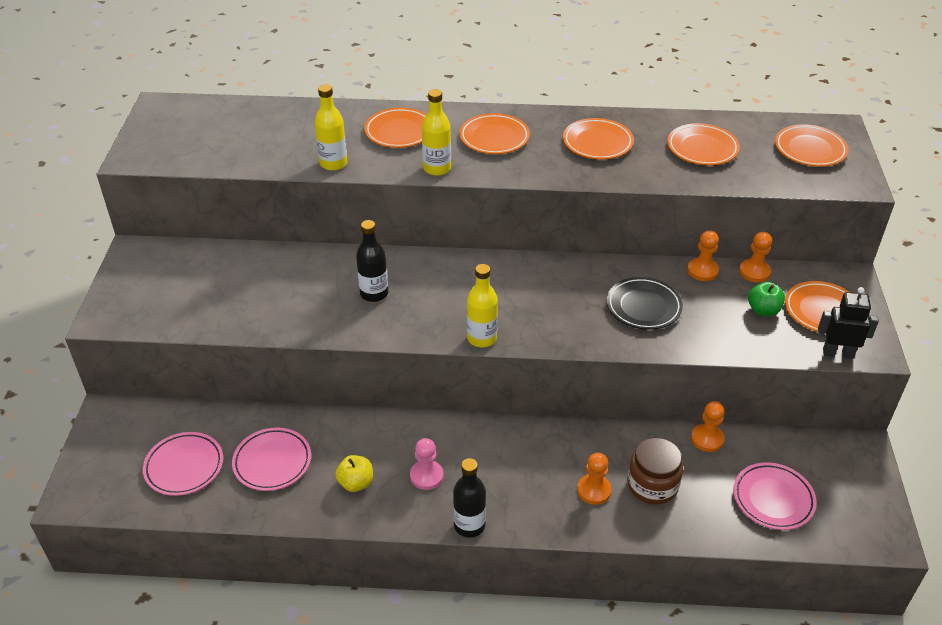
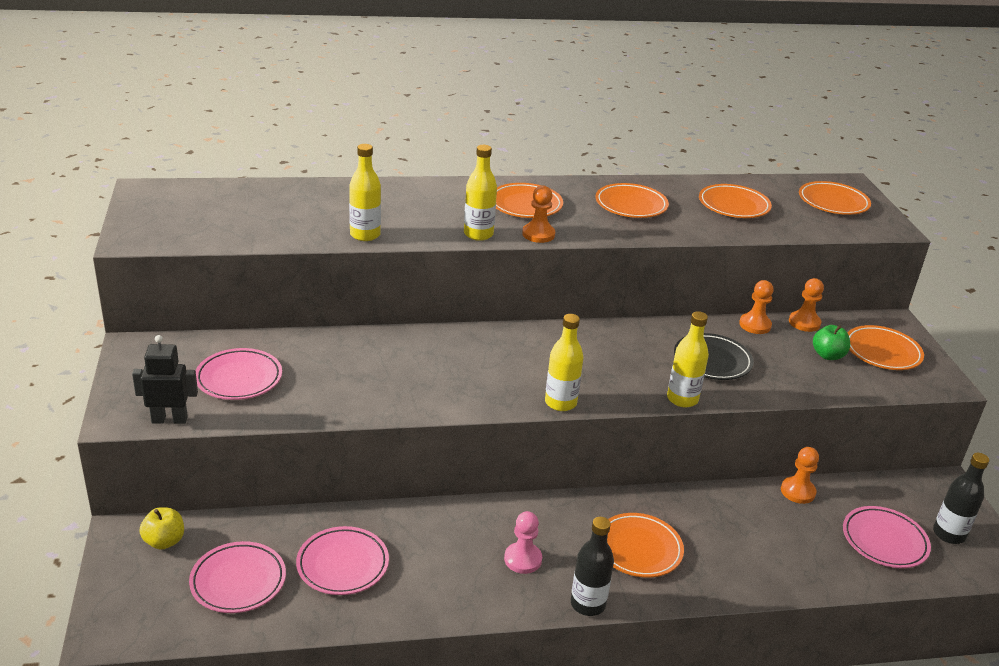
camera: 15 degrees left, 10 degrees down
yellow apple [335,455,373,492] -> yellow apple moved to [139,507,184,550]
black bottle [356,220,388,302] -> black bottle moved to [933,453,989,544]
orange plate [364,108,427,148] -> orange plate moved to [607,513,684,578]
orange pawn [577,453,612,505] -> orange pawn moved to [522,185,555,243]
brown jar [627,438,683,504] -> none
black robot [818,287,879,359] -> black robot moved to [132,335,198,424]
none -> pink plate [195,348,282,400]
none -> yellow bottle [667,311,709,407]

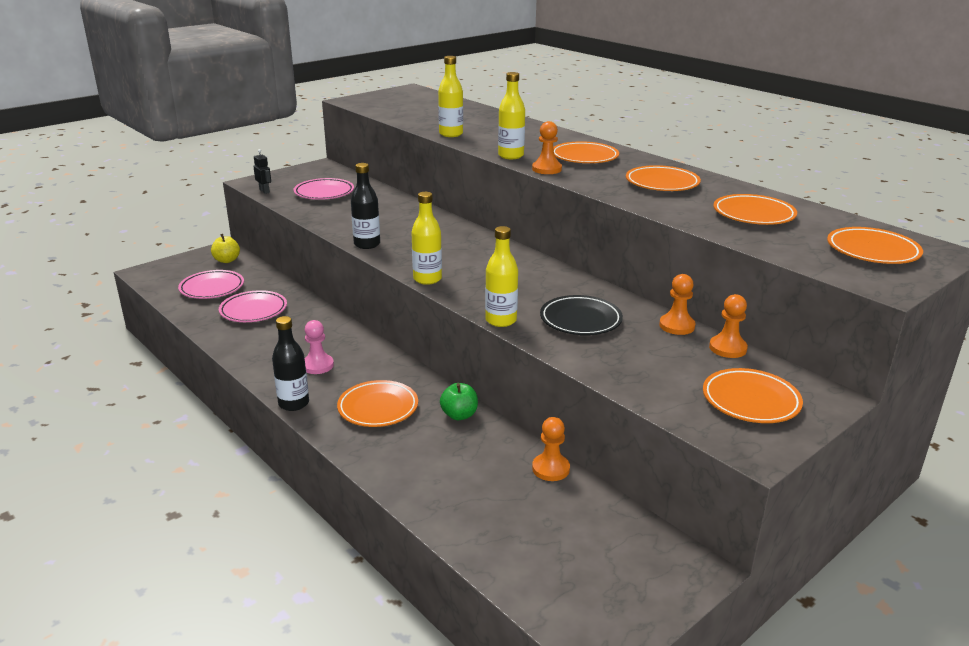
camera: 60 degrees right, 5 degrees down
black robot [132,335,198,424] -> black robot [253,149,271,194], size x0.64
green apple [813,325,850,360] -> green apple moved to [440,383,478,420]
pink plate [843,506,931,568] -> none
black bottle [933,453,989,544] -> black bottle moved to [351,163,380,249]

